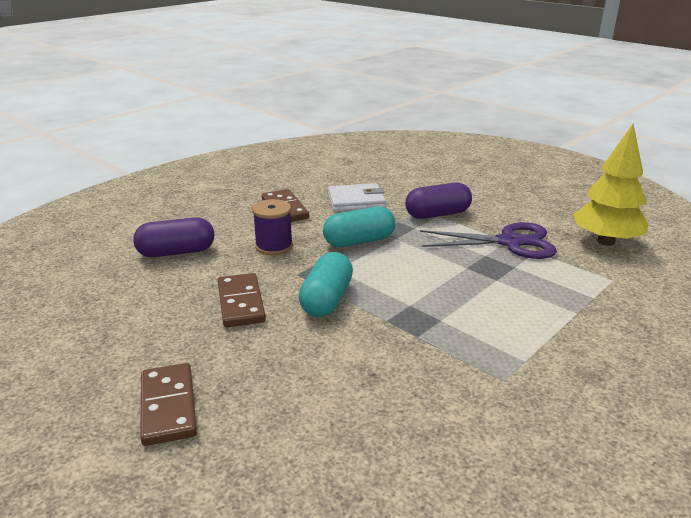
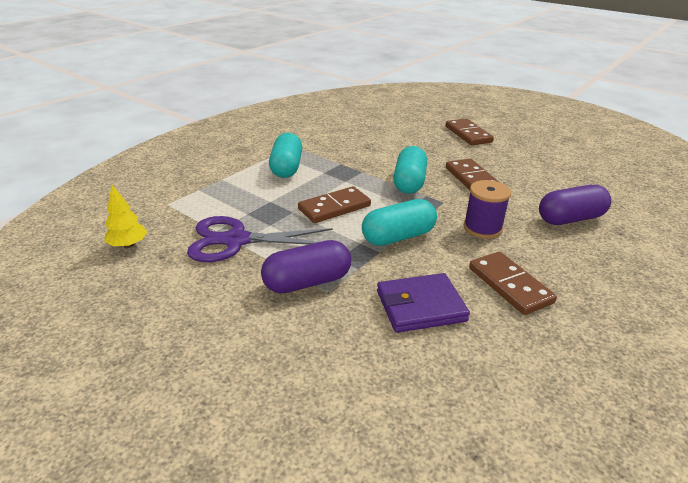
camera: 175 degrees right, 5 degrees up
white wallet [328,183,386,212] -> purple wallet [377,273,470,333]
yellow tree [573,123,649,246] -> yellow tree [104,185,147,248], size x0.52
none -> turquoise capsule [269,133,302,178]
none -> brown domino [298,186,371,223]

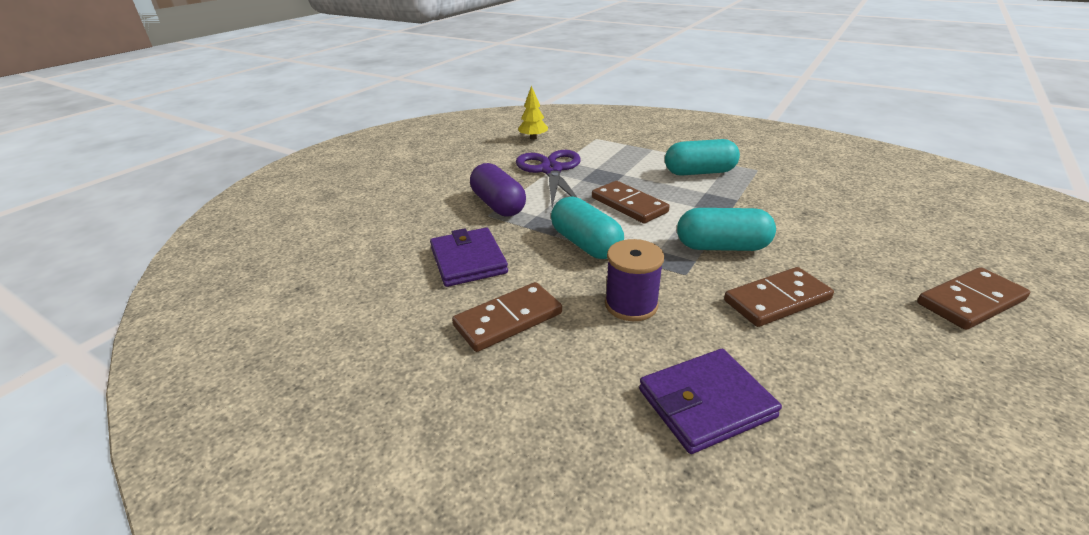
camera: 85 degrees right, 0 degrees up
purple capsule [539,185,611,225] -> purple wallet [639,349,782,454]

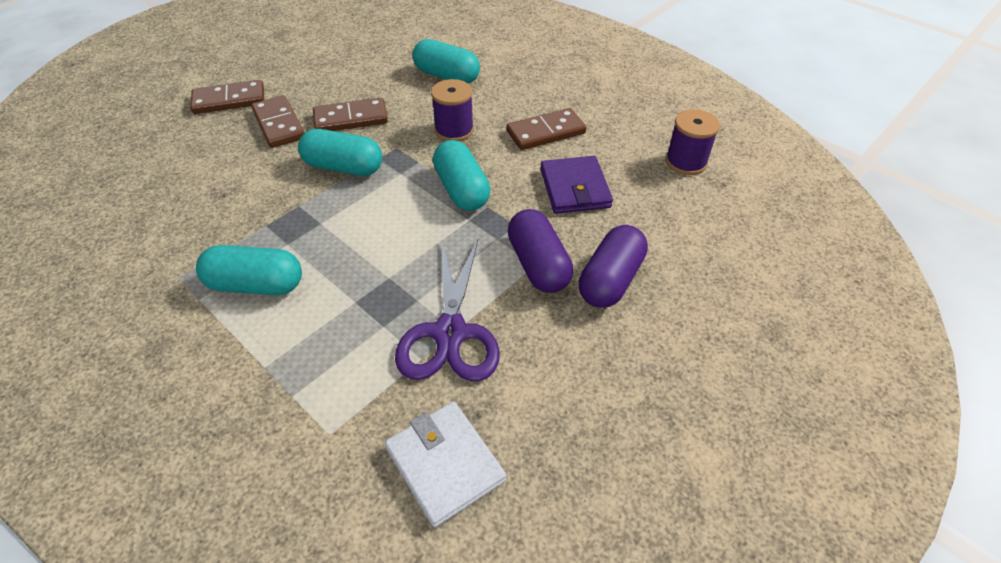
camera: 170 degrees left, 15 degrees up
yellow tree [518,86,548,140] -> white wallet [385,402,506,527]
brown domino [592,181,670,224] -> brown domino moved to [251,95,305,148]
purple wallet [639,349,782,454] -> turquoise capsule [413,39,480,84]
none -> purple capsule [579,225,648,308]
none -> purple spool [665,109,720,175]

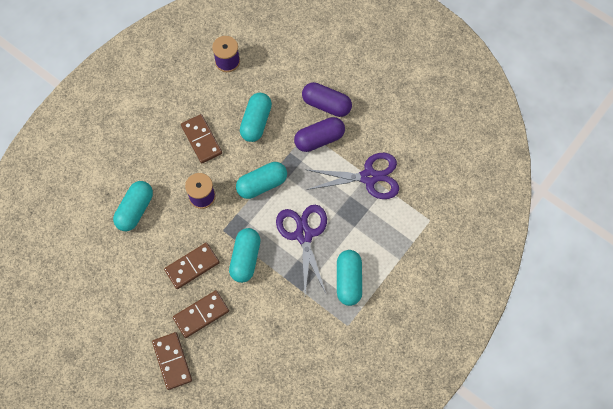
camera: 95 degrees left, 20 degrees up
brown domino [313,98,388,131] -> brown domino turned 75 degrees clockwise [164,243,220,289]
white wallet [385,402,506,527] -> none
purple wallet [540,156,613,214] -> turquoise capsule [240,93,272,142]
none -> purple scissors [276,205,327,294]

